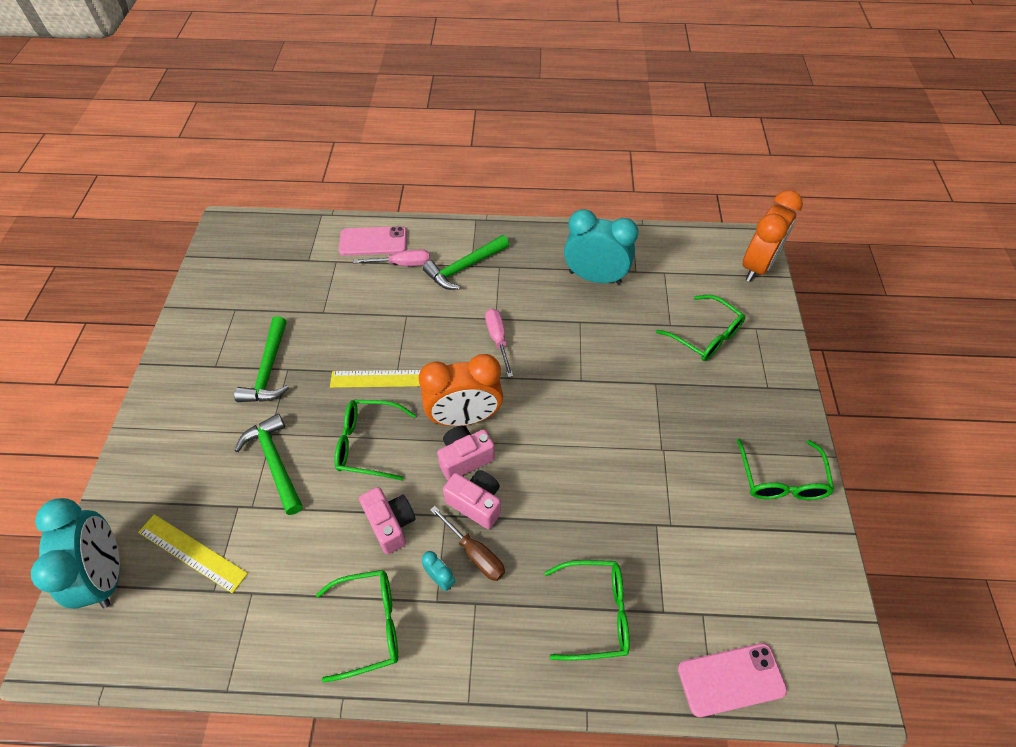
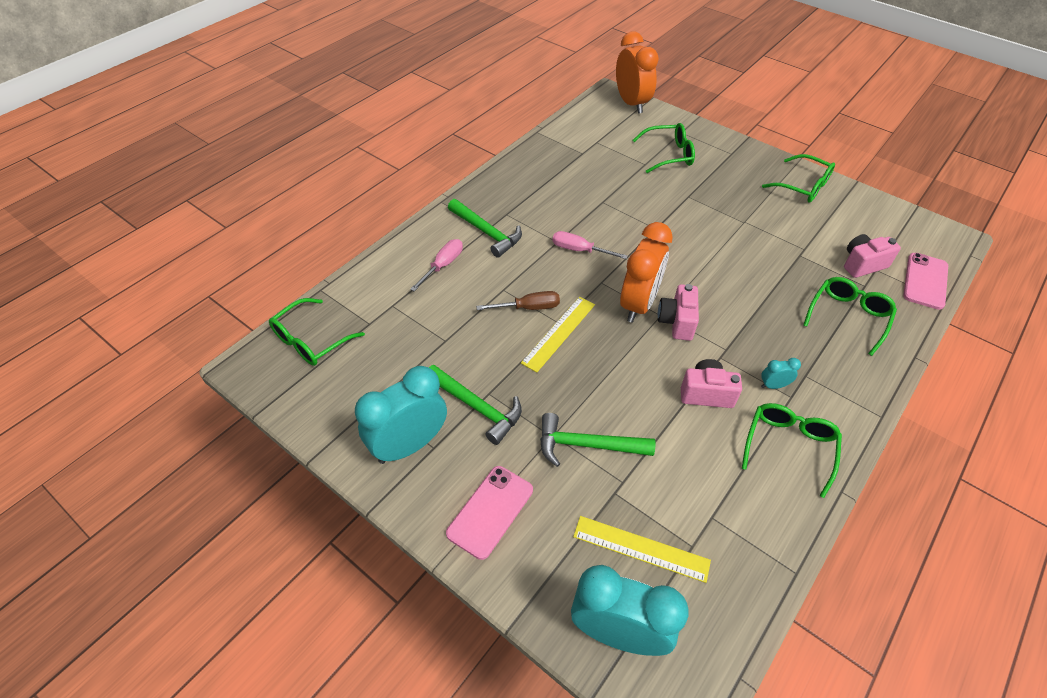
camera: 55 degrees left, 5 degrees down
yellow ruler [138,514,248,593] -> yellow ruler turned 45 degrees clockwise [573,516,711,583]
green glasses [334,400,416,480] -> green glasses moved to [269,298,365,366]
pink phone [339,226,407,256] -> pink phone moved to [446,466,533,560]
green hammer [423,235,509,290] -> green hammer turned 45 degrees counterclockwise [448,199,522,258]
brown screwdriver [430,506,505,581] -> brown screwdriver moved to [476,291,560,310]
pink camera [443,470,501,529] -> pink camera moved to [844,234,901,278]
turquoise clock [564,209,639,284] -> turquoise clock moved to [355,366,447,464]

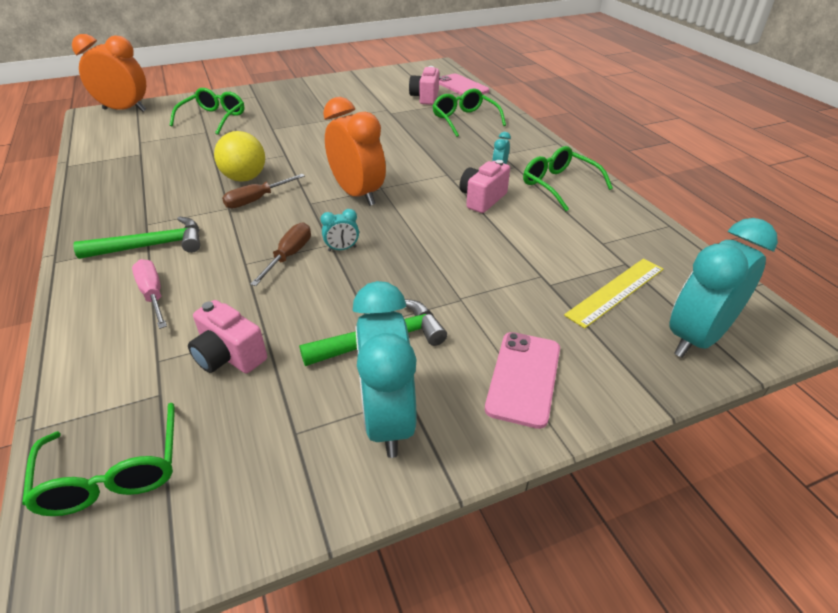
camera: 60 degrees left, 10 degrees down
pink phone [446,466,533,560] -> pink phone turned 45 degrees clockwise [485,332,560,429]
yellow ruler [521,297,595,373] -> turquoise clock [321,209,359,252]
green hammer [540,413,655,467] -> none
pink screwdriver [552,231,628,259] -> brown screwdriver [222,174,305,209]
pink camera [658,284,699,341] -> pink camera moved to [188,300,267,373]
green glasses [762,154,835,203] -> none
none -> yellow ball [214,131,265,182]

